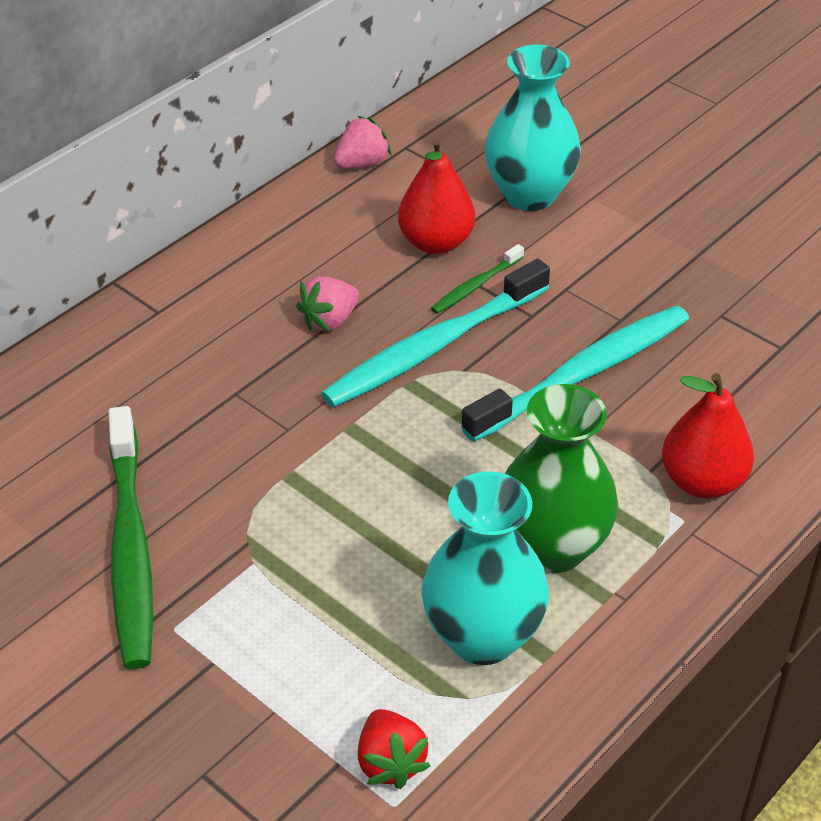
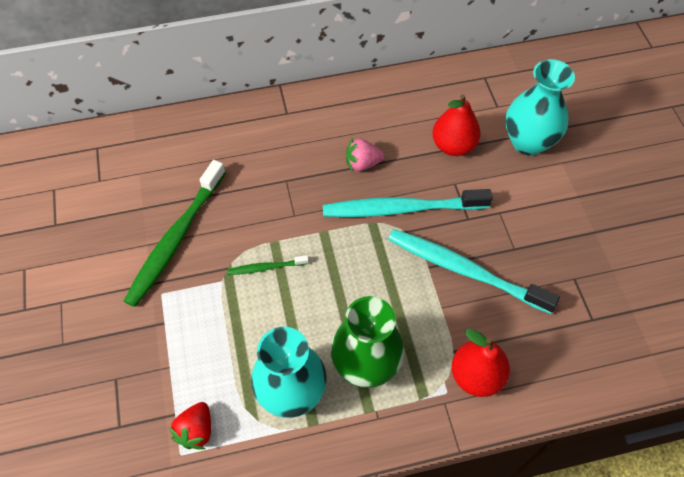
camera: 35 degrees right, 15 degrees up
pink strawberry [334,116,391,169] -> none
green toothbrush [431,244,524,314] -> green toothbrush moved to [227,255,309,275]
turquoise toothbrush [461,305,689,442] -> turquoise toothbrush turned 150 degrees counterclockwise [388,229,560,314]

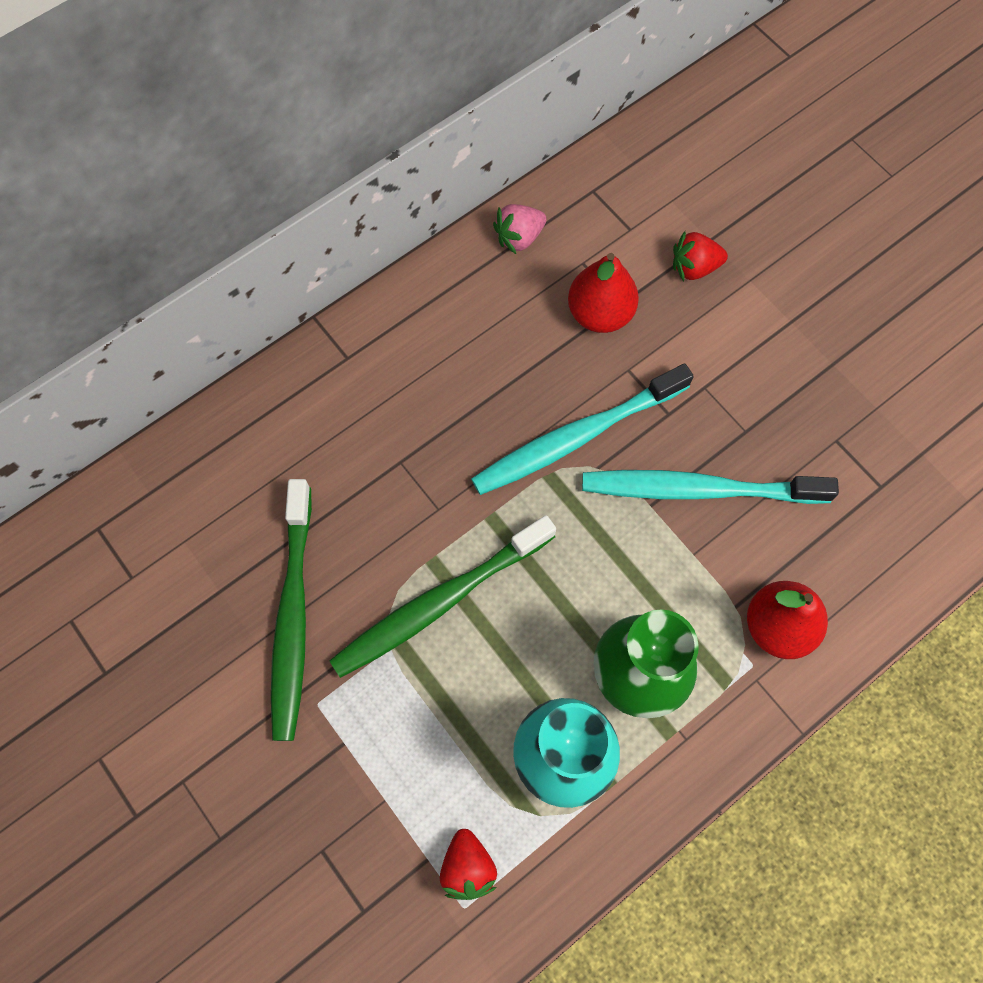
camera: 25 degrees left, 10 degrees up
green toothbrush [227,255,309,275] -> green toothbrush [329,515,556,678], size x2.16
pink strawberry [346,138,384,171] -> pink strawberry moved to [493,204,547,254]
turquoise vase [505,59,575,155] -> red strawberry [673,231,728,281]

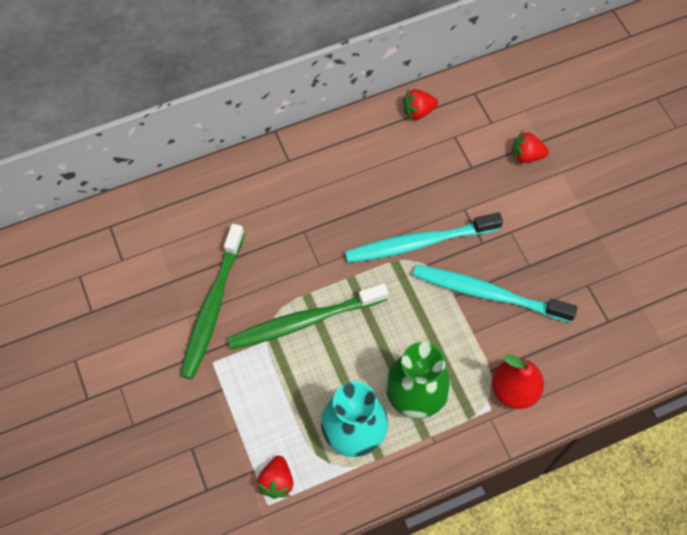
camera: 15 degrees right, 5 degrees down
pink strawberry [493,204,547,254] -> red strawberry [403,89,438,120]
red pear [568,253,639,333] -> none

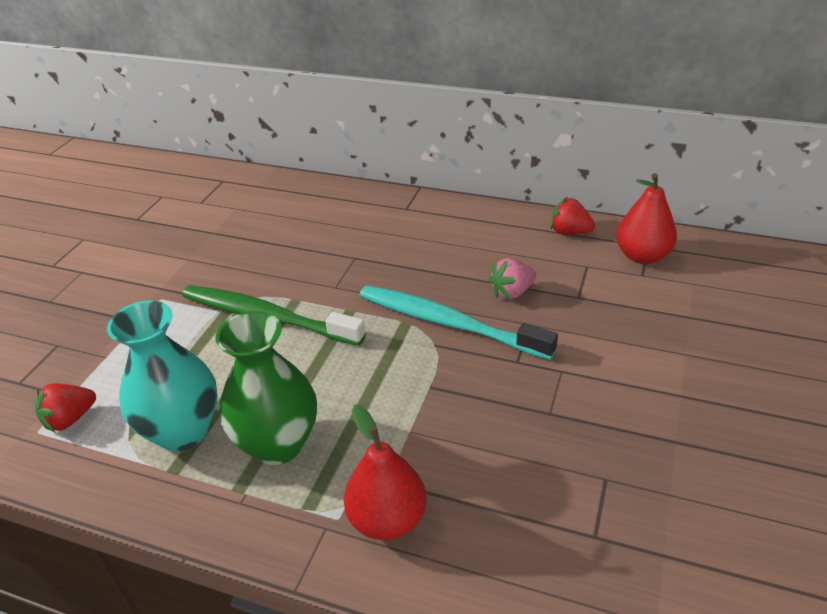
camera: 45 degrees right, 25 degrees down
green toothbrush [180,224,245,379] -> none
turquoise toothbrush [413,265,577,322] -> none
red strawberry [512,130,549,163] -> none
none -> pink strawberry [489,258,536,299]
none -> red pear [616,173,677,264]

